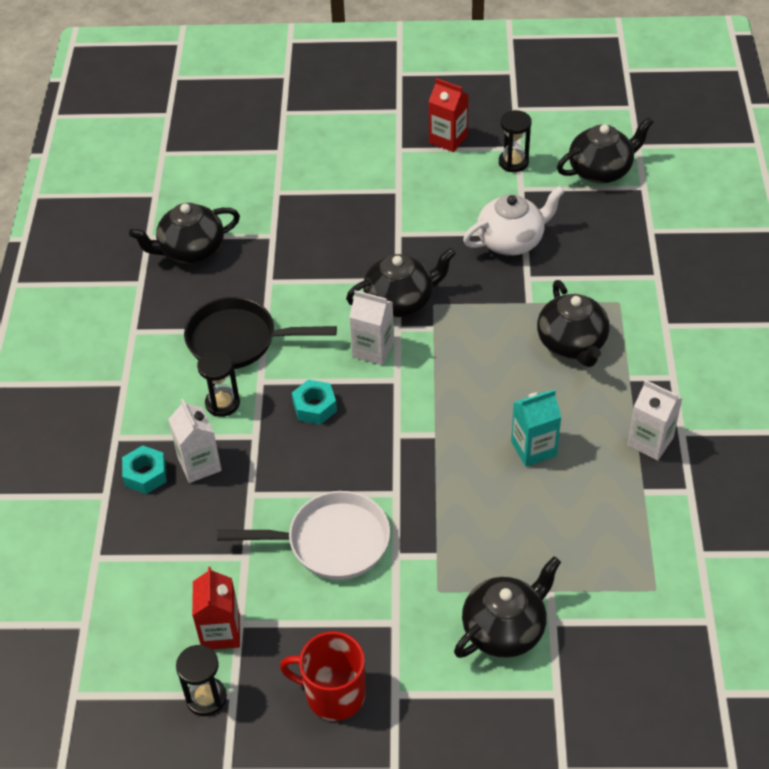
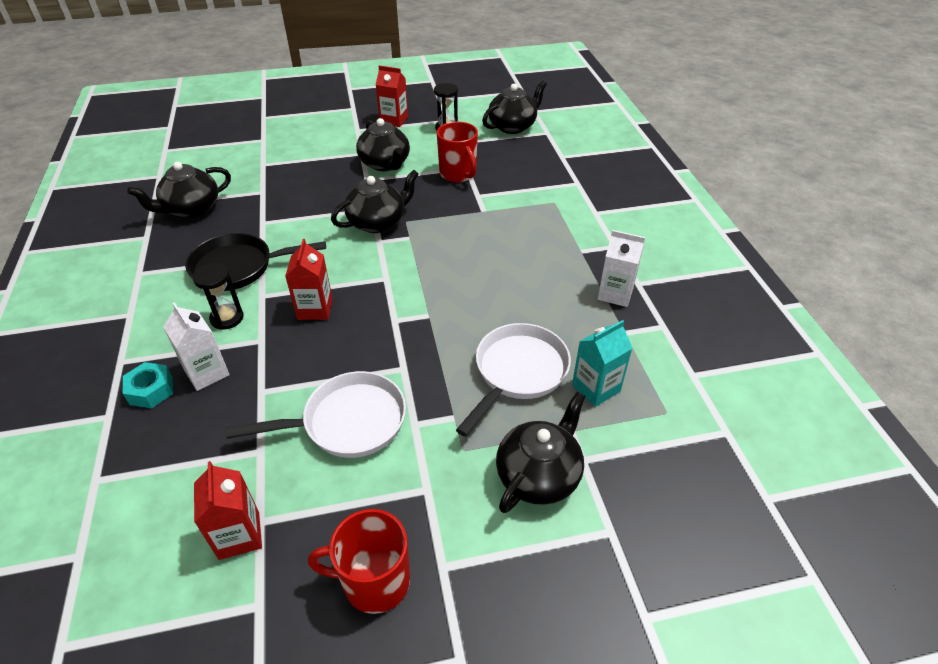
camera: 15 degrees left, 5 degrees down
black hourglass [176,645,227,716] -> none
turquoise nut [292,380,337,425] -> red carton [285,239,333,320]
white carton [349,290,394,365] -> none
white teapot [463,186,565,256] -> red mug [437,122,478,182]
turquoise carton [511,389,561,467] -> turquoise carton moved to [572,320,633,407]
black teapot [537,280,610,367] -> black teapot moved to [356,118,410,171]
none -> white pan [456,323,571,437]

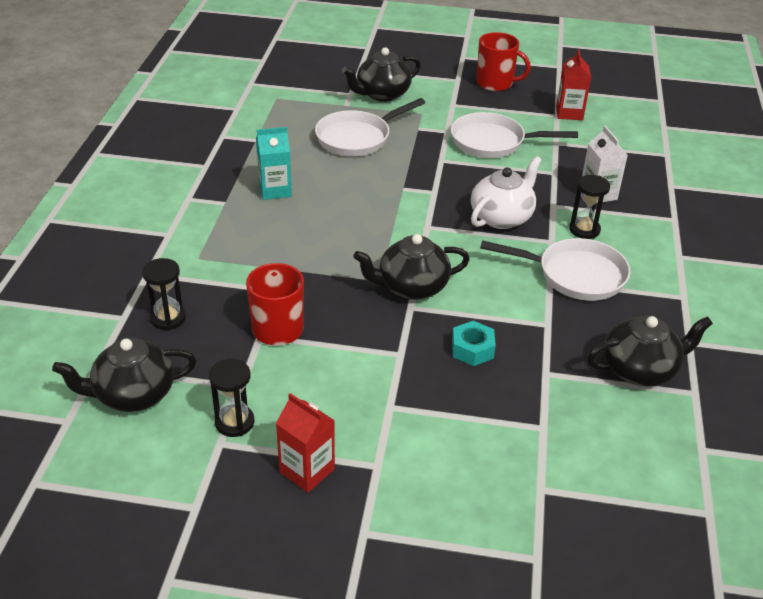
camera: 160 degrees left, 5 degrees down
turquoise nut [123,362,173,408] -> turquoise nut moved to [452,321,496,366]
black pan [185,233,326,291] -> white pan [480,238,631,301]
red carton [285,239,333,320] -> white teapot [471,156,542,229]
black teapot [356,118,410,171] -> none
turquoise carton [572,320,633,407] -> turquoise carton moved to [256,127,292,200]
white carton [597,230,645,307] -> none
none -> black hourglass [142,258,186,330]

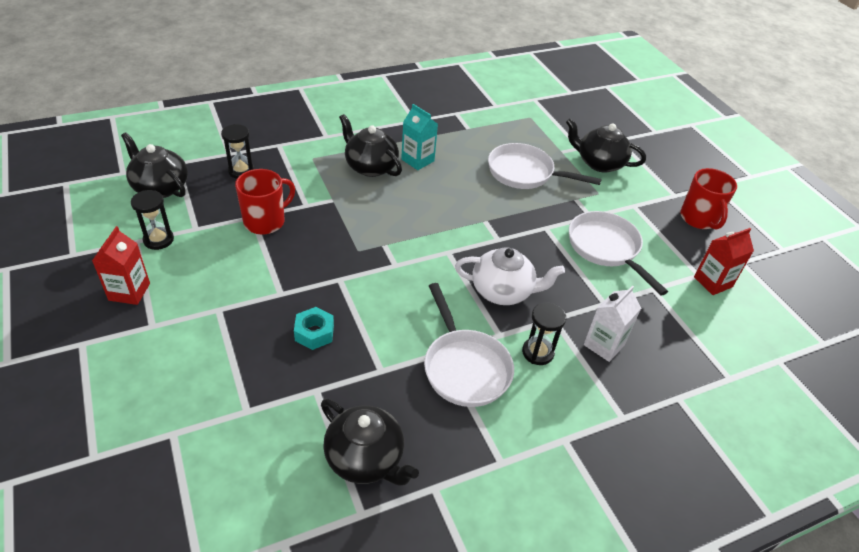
camera: 55 degrees right, 5 degrees up
black teapot [353,234,470,300] -> black teapot moved to [339,114,402,177]

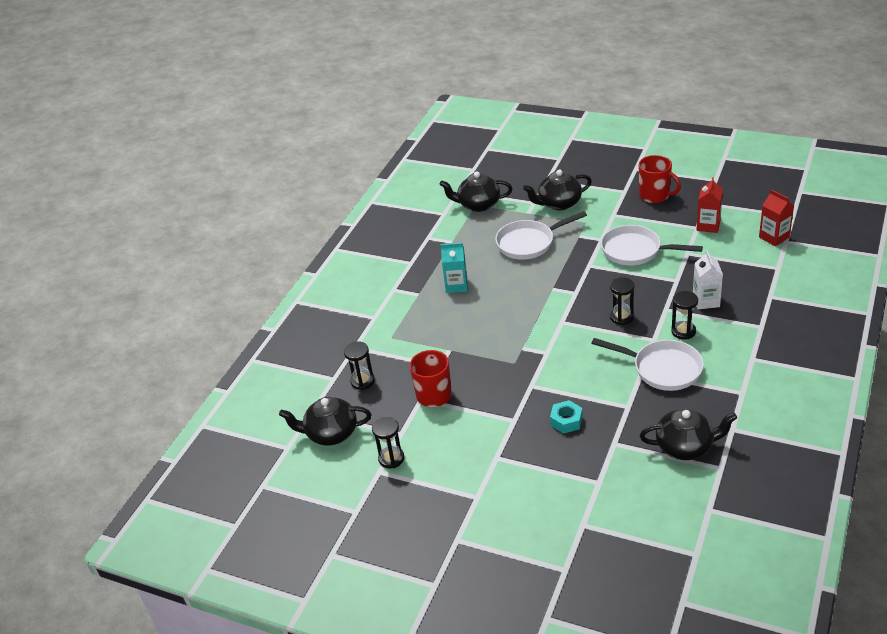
camera: 35 degrees left, 5 degrees down
red carton [92,226,150,305] -> red carton moved to [759,189,794,246]
black teapot [339,114,402,177] -> black teapot moved to [440,171,512,212]
white teapot [455,247,565,305] -> black hourglass [610,277,635,325]

